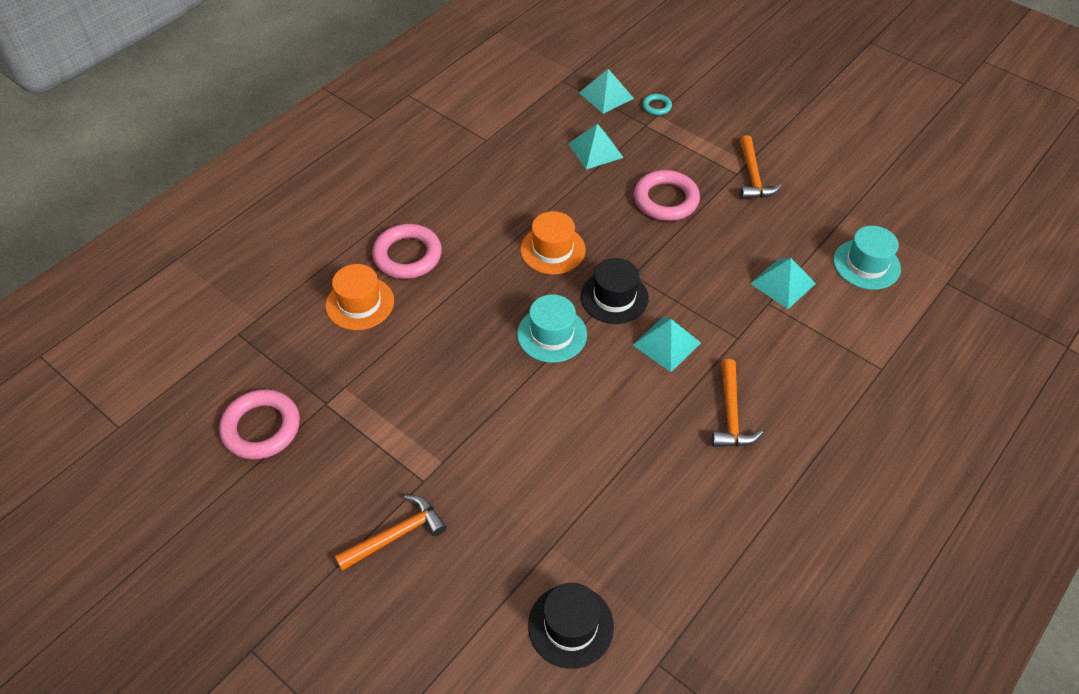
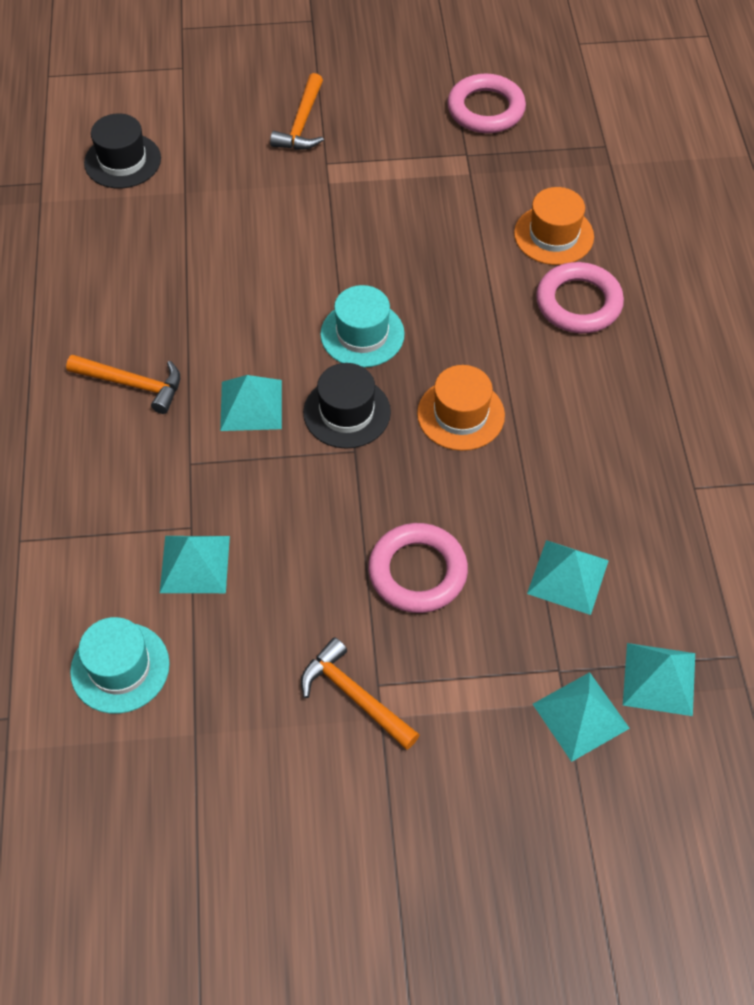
camera: 135 degrees right, 5 degrees up
turquoise ring [642,94,672,115] -> turquoise pyramid [533,672,630,762]
orange hammer [712,359,763,447] -> orange hammer turned 150 degrees clockwise [66,355,180,414]

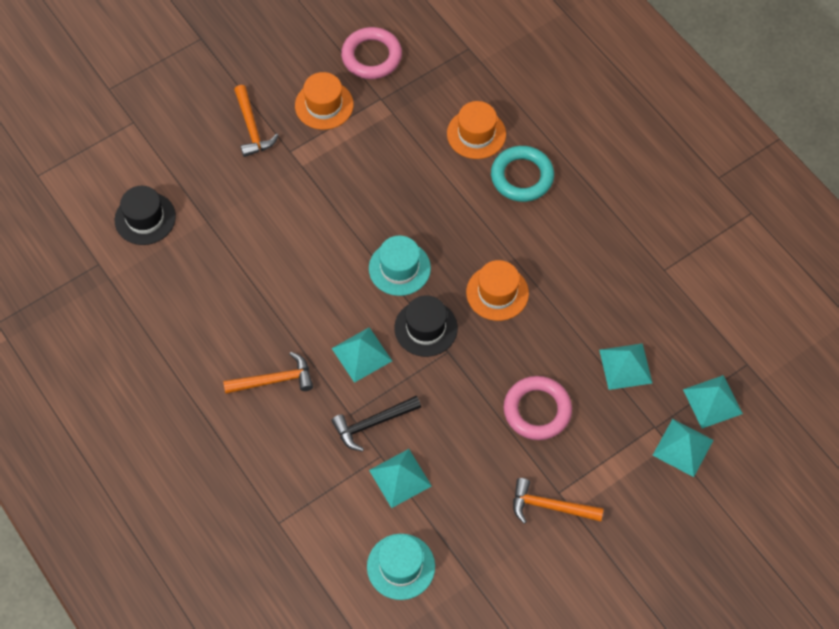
camera: 30 degrees left, 5 degrees up
pink ring [536,262,624,333] -> turquoise ring [491,146,554,202]
none -> orange hat [295,72,353,130]
none -> black hammer [332,396,421,452]

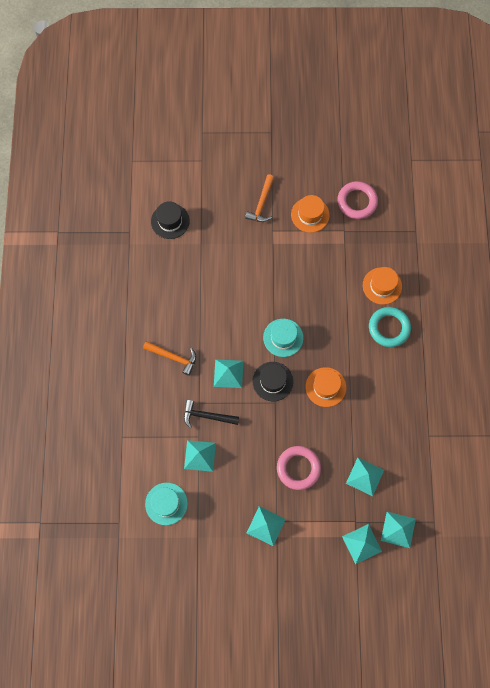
camera: 35 degrees right, 10 degrees up
orange hammer [513,478,604,524] -> turquoise pyramid [247,506,286,546]

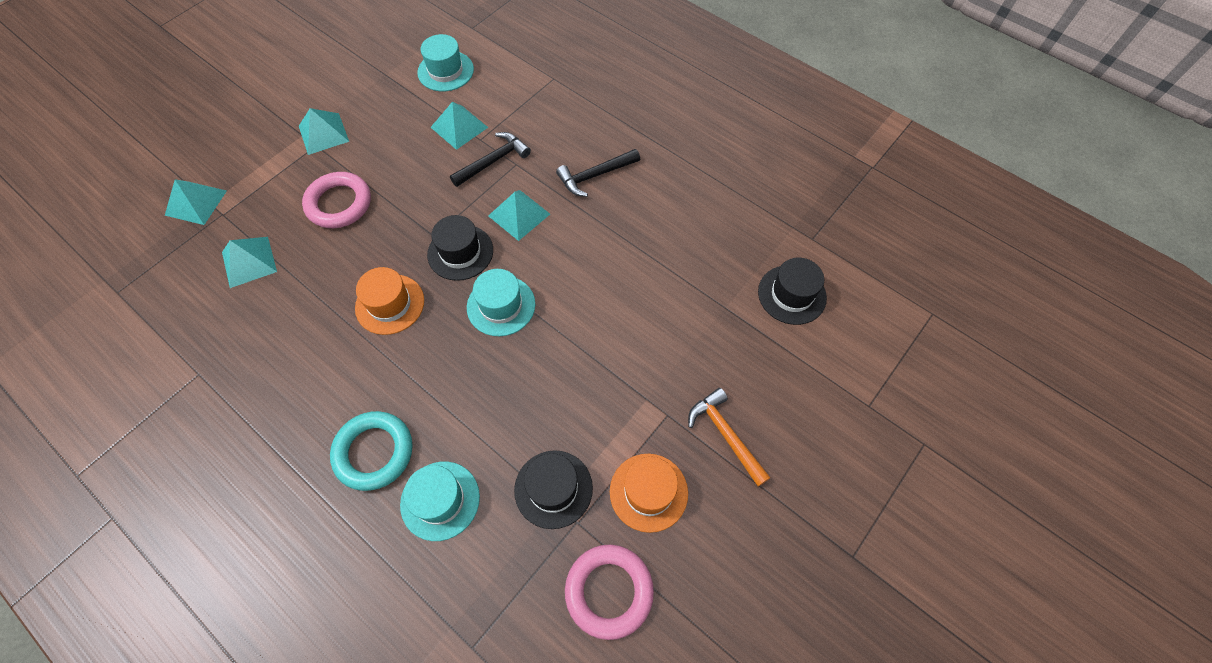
camera: 130 degrees right, 10 degrees down
orange hammer [143,341,196,376] -> black hammer [556,149,640,197]
orange hat [363,267,402,305] -> turquoise hat [400,462,480,541]
turquoise pyramid [381,512,416,548] -> none
none -> black hat [514,450,593,529]

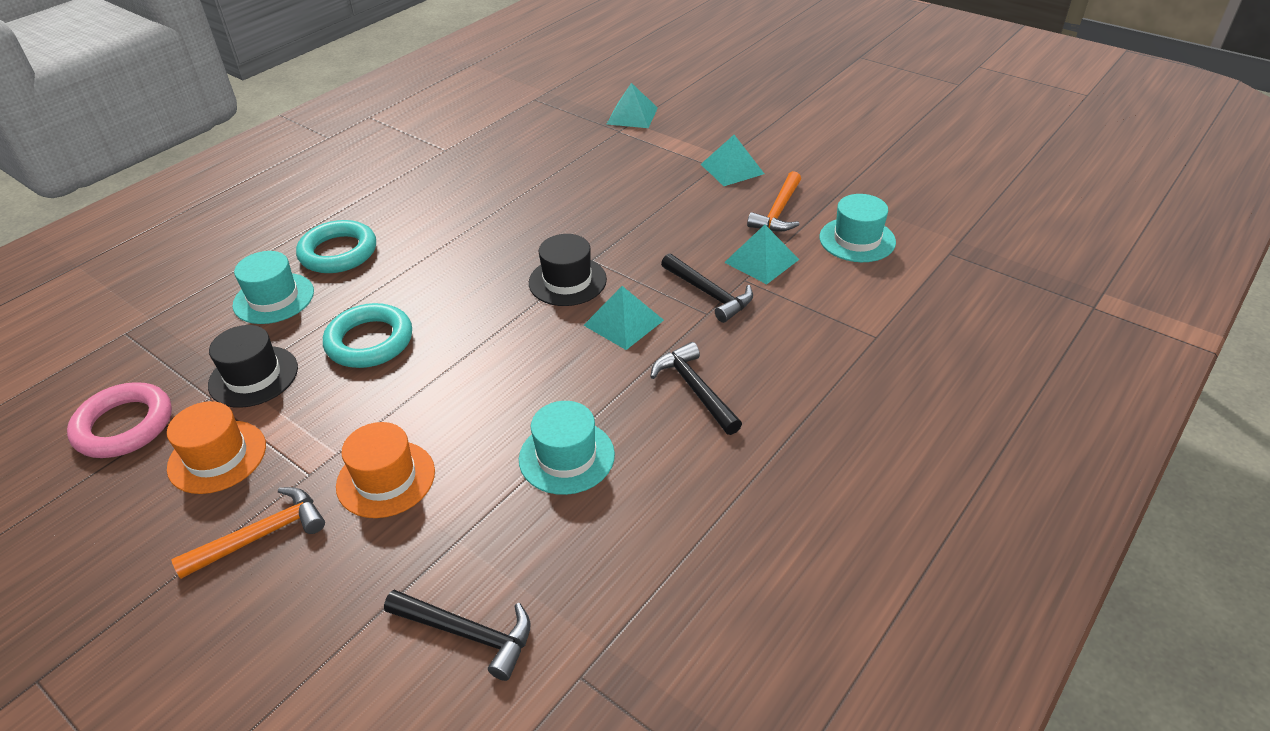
camera: 90 degrees right, 20 degrees down
turquoise pyramid [222,237,277,288] -> none
pink ring [302,172,371,228] -> none
orange hat [355,267,424,335] -> orange hat moved to [336,422,435,518]
turquoise hat [467,269,535,336] -> turquoise hat moved to [519,401,615,495]
black hat [758,258,827,325] -> black hammer [384,590,531,681]
none -> turquoise ring [323,303,412,368]
none -> orange hammer [747,171,801,232]

